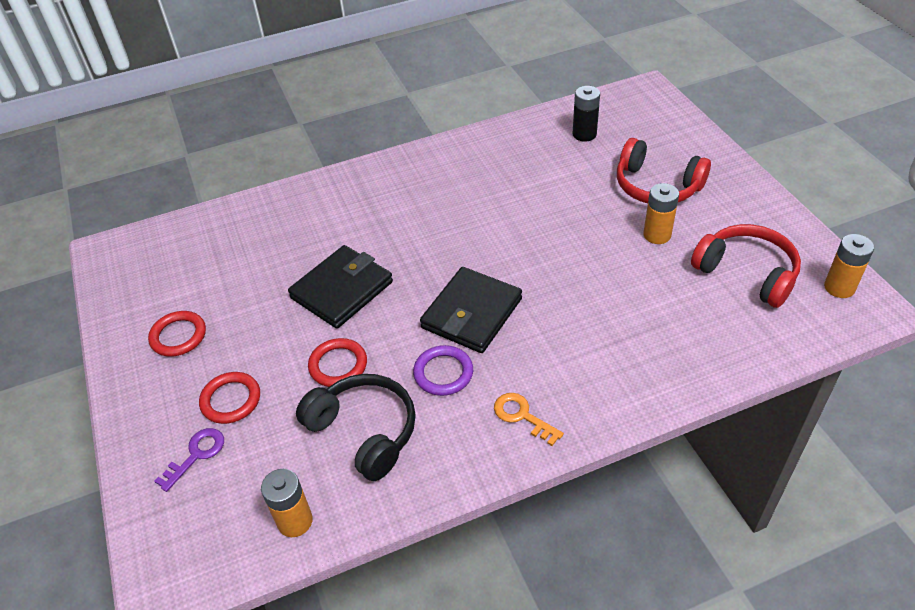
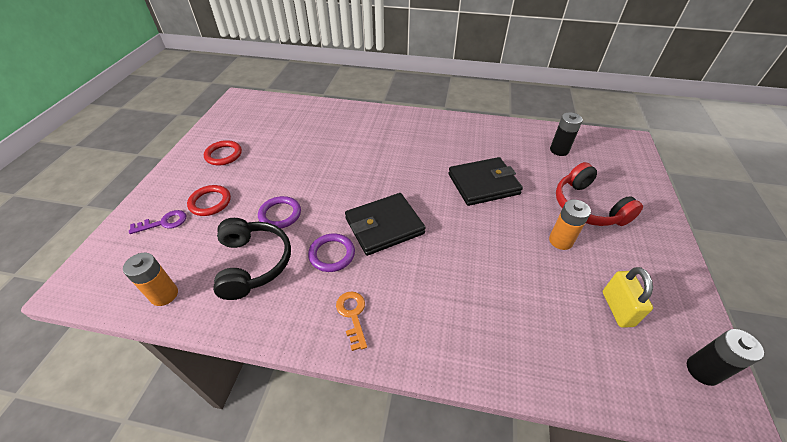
camera: 30 degrees right, 0 degrees up
black wallet [288,245,393,329] -> black wallet moved to [448,157,523,206]
red ring [308,338,367,387] -> purple ring [258,196,301,229]
red headphones [691,224,801,308] -> yellow padlock [603,267,653,328]
orange battery [824,234,874,298] -> black battery [687,329,764,386]

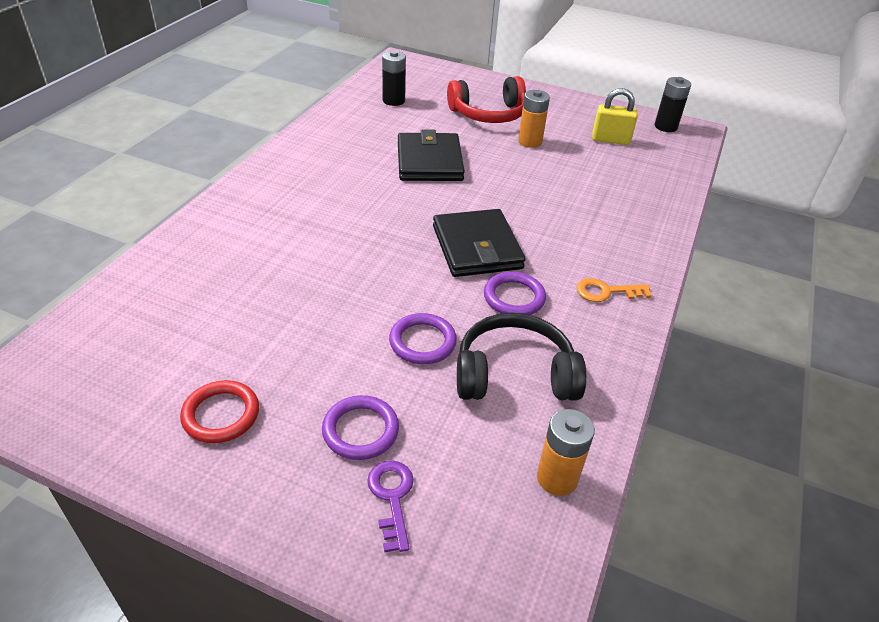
camera: 80 degrees left, 5 degrees down
red ring [187,185,231,216] -> purple ring [322,395,399,460]

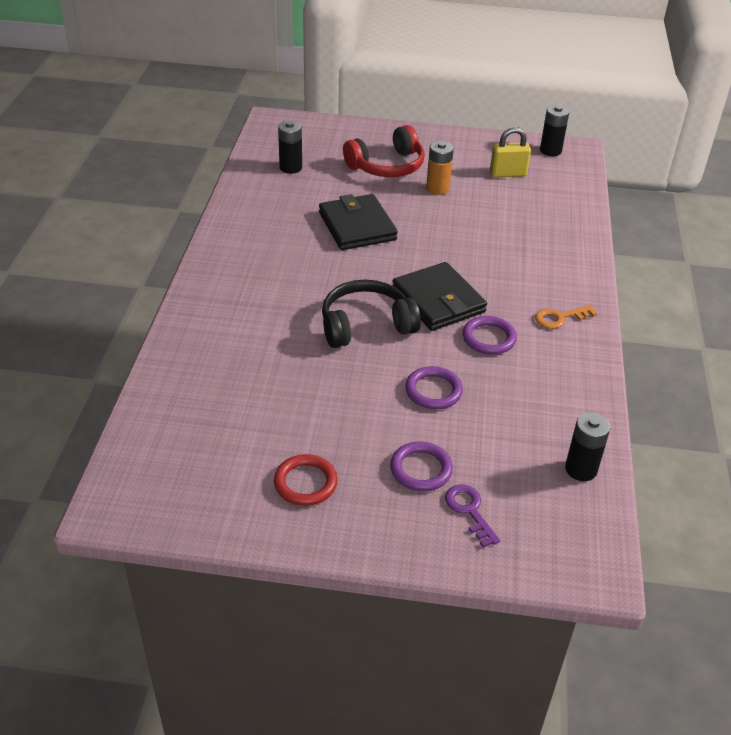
camera: 15 degrees left, 0 degrees up
black headphones [457,313,587,401] -> black headphones moved to [322,280,421,348]
orange battery [537,409,595,496] -> black battery [565,412,610,481]

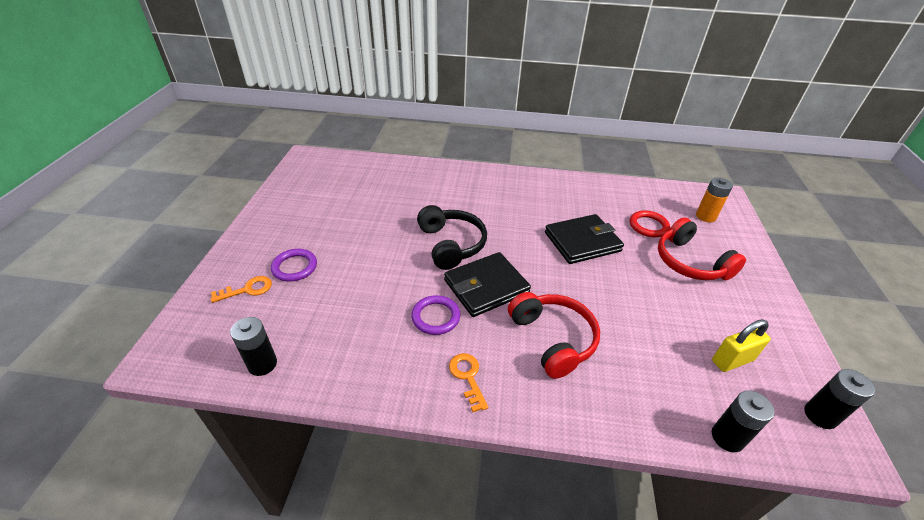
camera: 90 degrees right, 0 degrees up
red ring [274,454,338,506] -> red ring moved to [630,210,670,237]
black battery [278,121,302,174] -> black battery moved to [712,390,774,452]
purple ring [405,366,463,409] -> none
orange battery [426,141,454,195] -> orange battery moved to [696,177,733,222]
purple key [445,484,500,548] -> orange key [211,276,272,303]
yellow padlock [490,127,531,177] -> yellow padlock turned 75 degrees clockwise [712,319,771,372]
none -> red headphones [508,292,600,379]

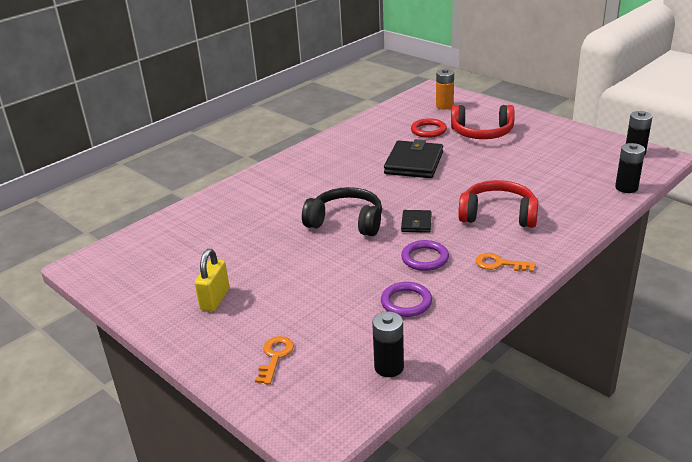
camera: 50 degrees left, 10 degrees down
purple ring [271,249,317,282] -> purple ring moved to [381,282,432,317]
black wallet [444,252,531,317] -> black wallet [401,210,431,233], size x0.52
yellow padlock [712,319,771,372] -> yellow padlock moved to [195,249,229,311]

